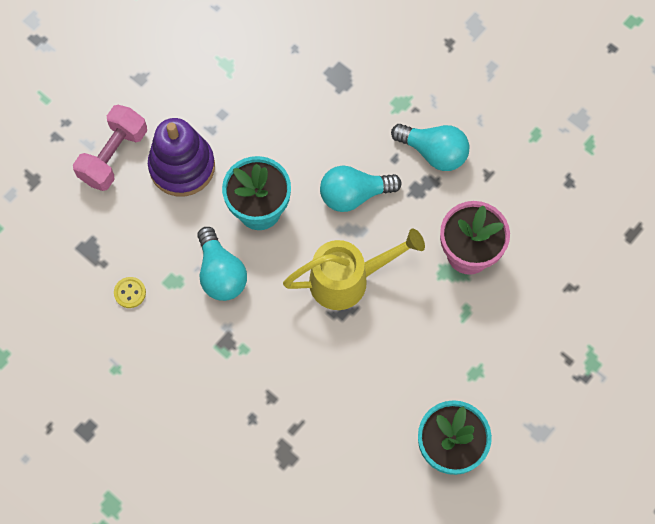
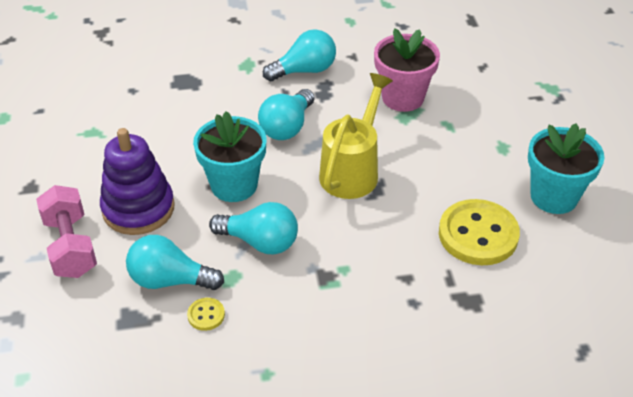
camera: 50 degrees left, 25 degrees down
none -> turquoise light bulb [126,235,224,290]
none -> yellow button [439,199,520,265]

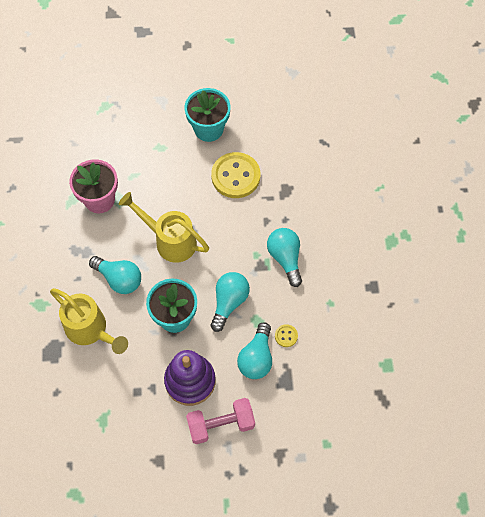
camera: 85 degrees left, 20 degrees up
turquoise light bulb [263,29,336,81] -> turquoise light bulb moved to [267,228,302,287]
none -> yellow watering can [50,288,128,354]

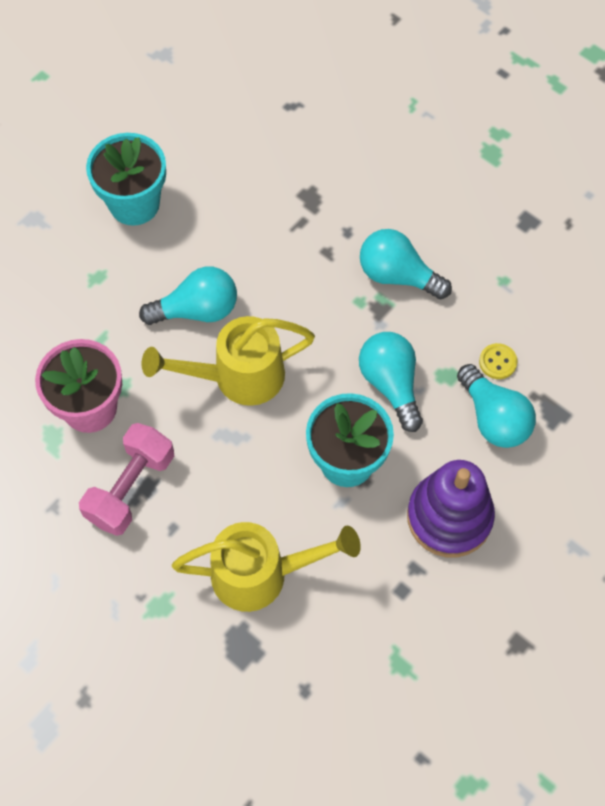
camera: 45 degrees left, 0 degrees up
turquoise light bulb [89,256,141,294] -> turquoise light bulb moved to [139,266,237,325]
pink dumbbell [186,398,255,444] -> pink dumbbell moved to [79,423,174,536]
yellow button [211,152,260,198] -> none

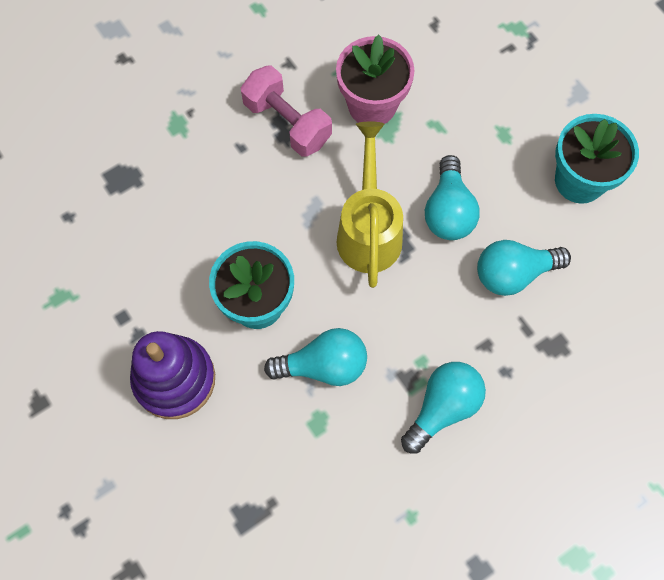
camera: 105 degrees right, 5 degrees up
yellow watering can [172,522,361,612] -> none
turquoise light bulb [457,364,536,448] -> turquoise light bulb moved to [477,240,571,296]
yellow button [479,343,517,379] -> none

